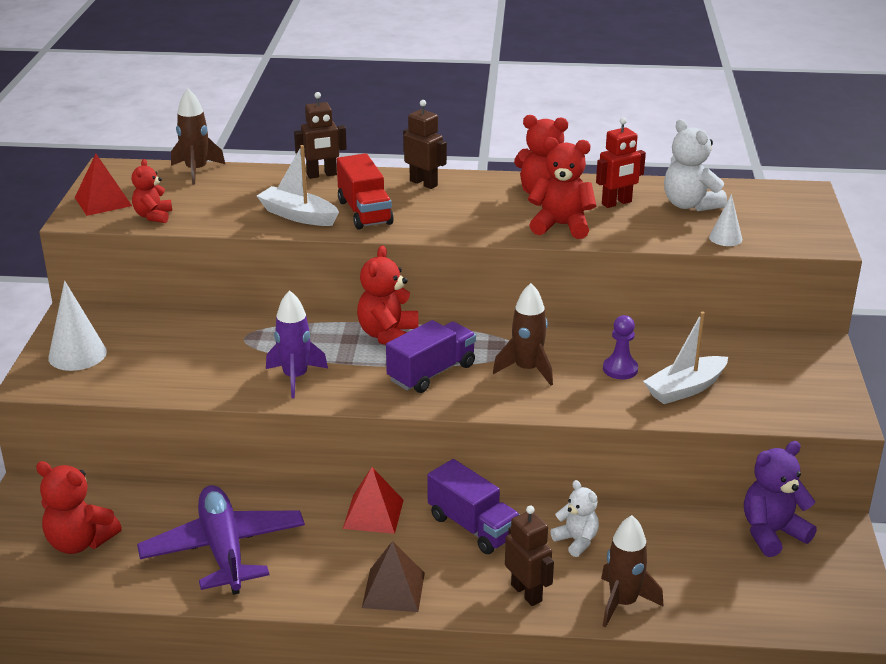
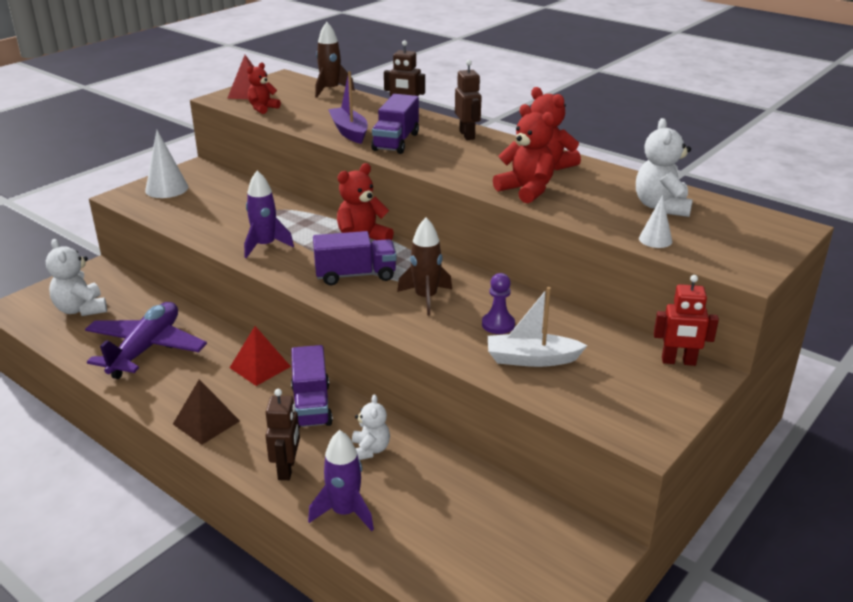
camera: 35 degrees right, 0 degrees up
red teddy bear [36,461,122,554] -> white teddy bear [46,239,107,316]
white boat [257,145,339,226] -> purple boat [328,71,368,144]
red truck [337,153,394,230] -> purple truck [371,94,419,154]
red robot [596,118,646,208] -> red robot moved to [654,275,719,366]
brown rocket [601,515,664,628] -> purple rocket [308,430,374,531]
purple teddy bear [744,441,817,557] -> none

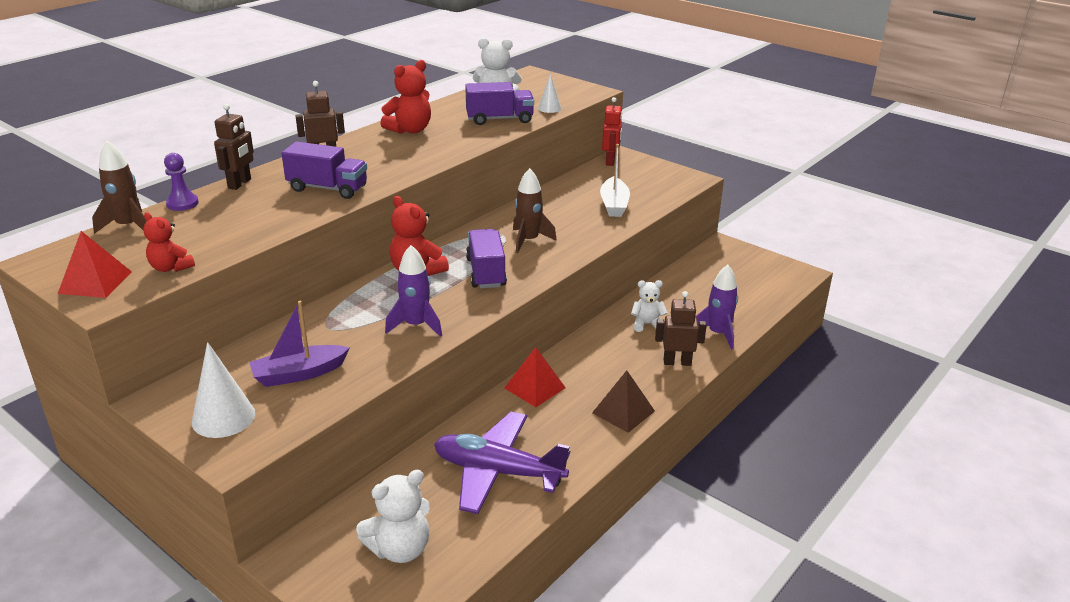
camera: 90 degrees left, 0 degrees up
purple truck [291,345,333,428] -> purple truck moved to [465,82,534,125]
purple boat [328,71,368,144] -> purple boat moved to [249,301,350,387]
purple pawn [482,273,515,334] -> purple pawn moved to [164,153,199,211]
red teddy bear [493,104,555,203] -> none

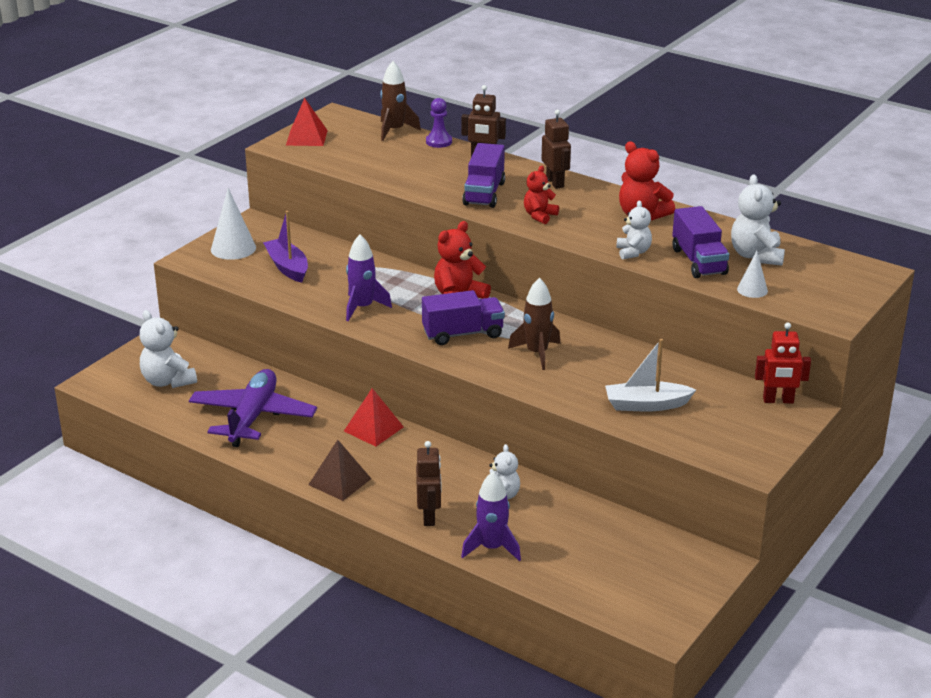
camera: 85 degrees right, 0 degrees up
red teddy bear [144,212,195,272] -> red teddy bear moved to [524,166,559,224]
none -> white teddy bear [616,200,652,260]

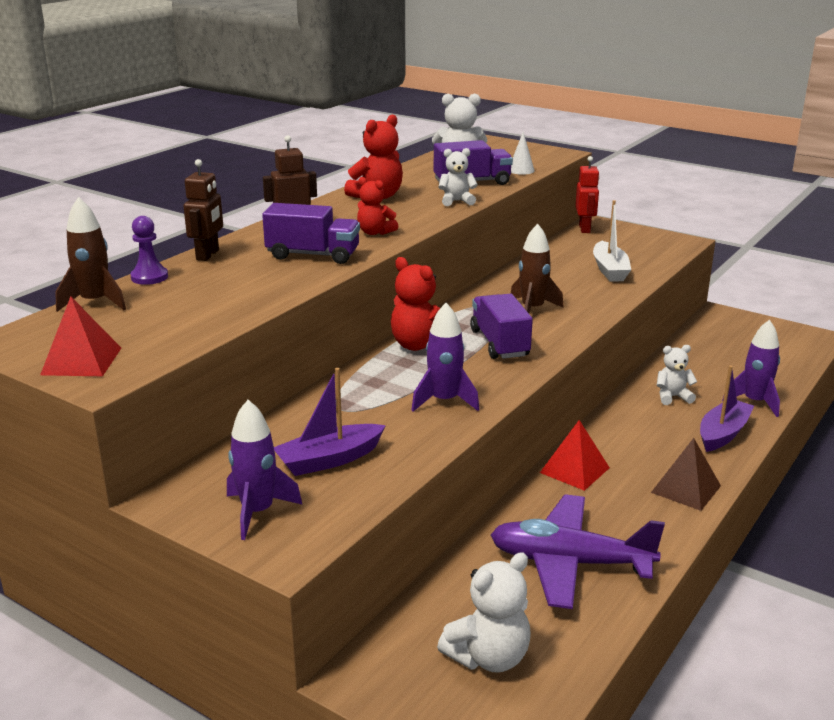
camera: 90 degrees left, 5 degrees down
white cone [211,188,256,260] -> purple rocket [227,400,302,540]
brown robot [416,441,442,526] -> purple boat [700,365,754,452]

